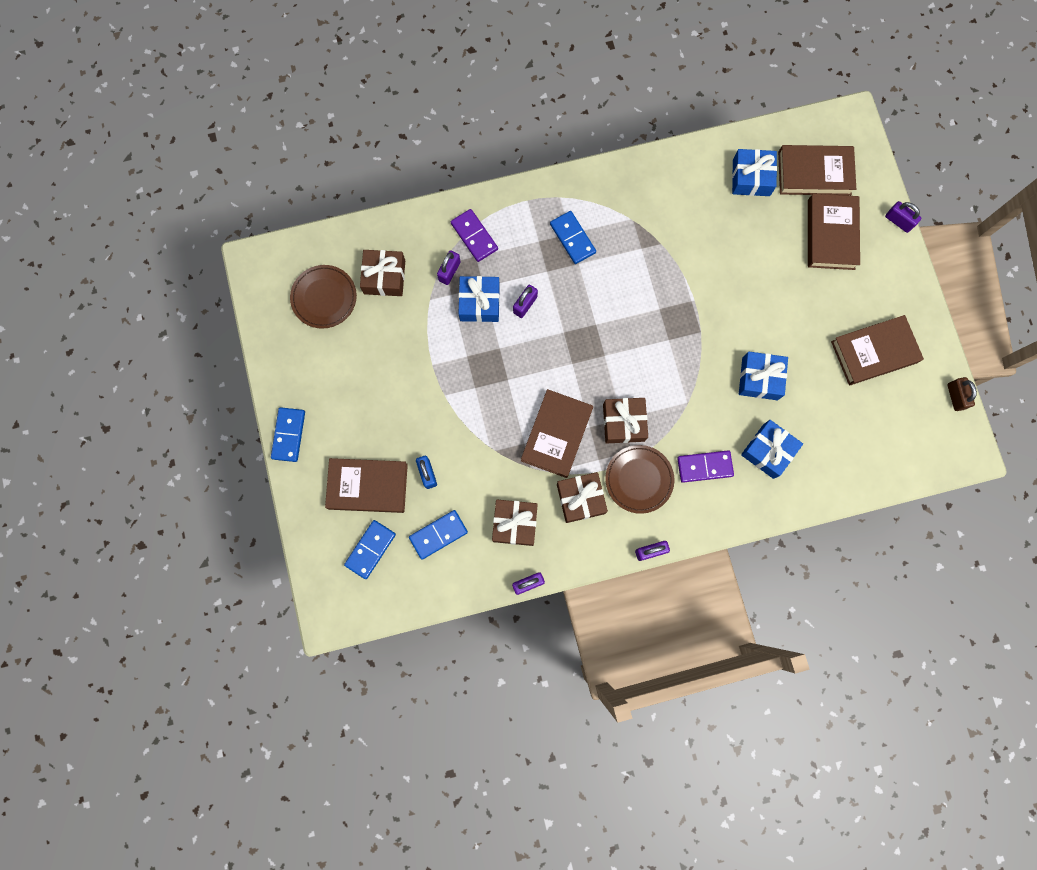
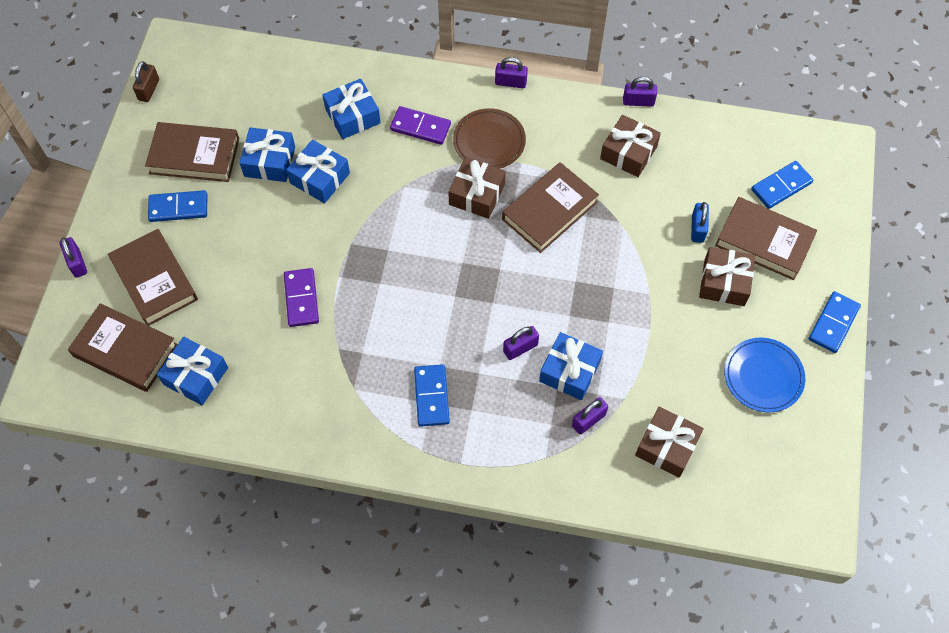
camera: 155 degrees left, 15 degrees down
brown plate [290,265,357,329] -> none
blue domino [409,510,468,560] -> blue domino moved to [148,190,207,222]
purple domino [451,209,498,262] -> purple domino moved to [284,268,319,327]
brown gift [557,472,608,523] -> brown gift moved to [699,247,755,306]
brown book [808,194,860,270] -> brown book turned 60 degrees counterclockwise [108,229,198,326]
none -> blue gift [240,127,295,182]
none -> blue plate [724,337,805,412]

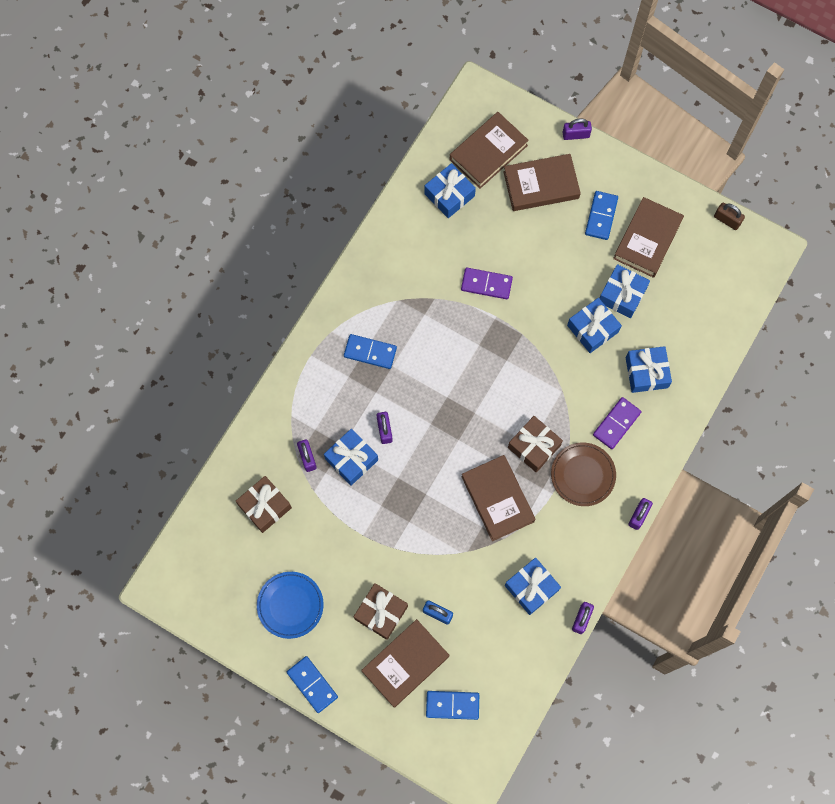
camera: 110 degrees right, 10 degrees up
brown gift [600,115,661,177] -> blue gift [505,558,561,615]
blue domino [751,161,813,209] -> blue domino turned 75 degrees counterclockwise [426,691,479,720]

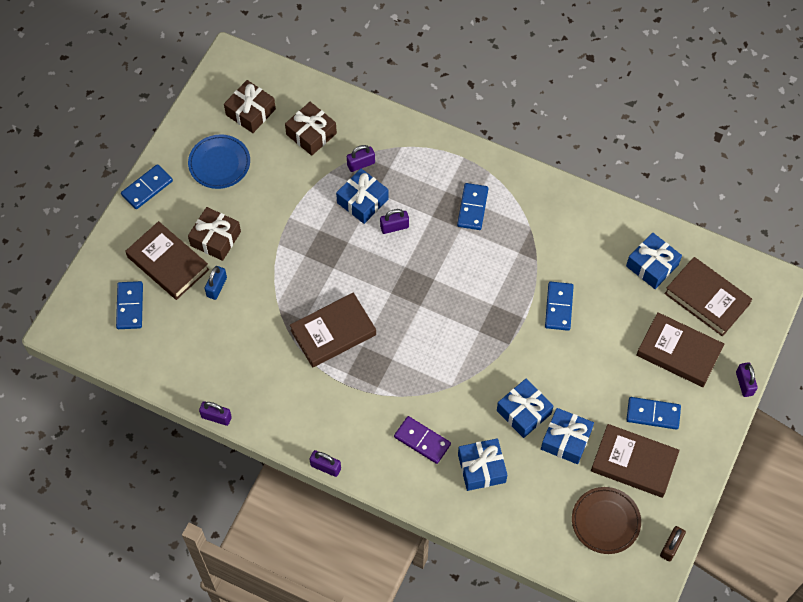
camera: 85 degrees right, 10 degrees down
purple domino [461,268,513,299] -> blue domino [545,282,574,331]
brown book [503,154,581,211] -> brown book turned 45 degrees counterclockwise [637,312,724,387]
blue gift [505,558,561,615] -> none
brown gift [508,416,563,472] -> brown gift moved to [224,80,276,133]
brown plate [551,442,616,506] -> brown plate moved to [572,487,641,554]

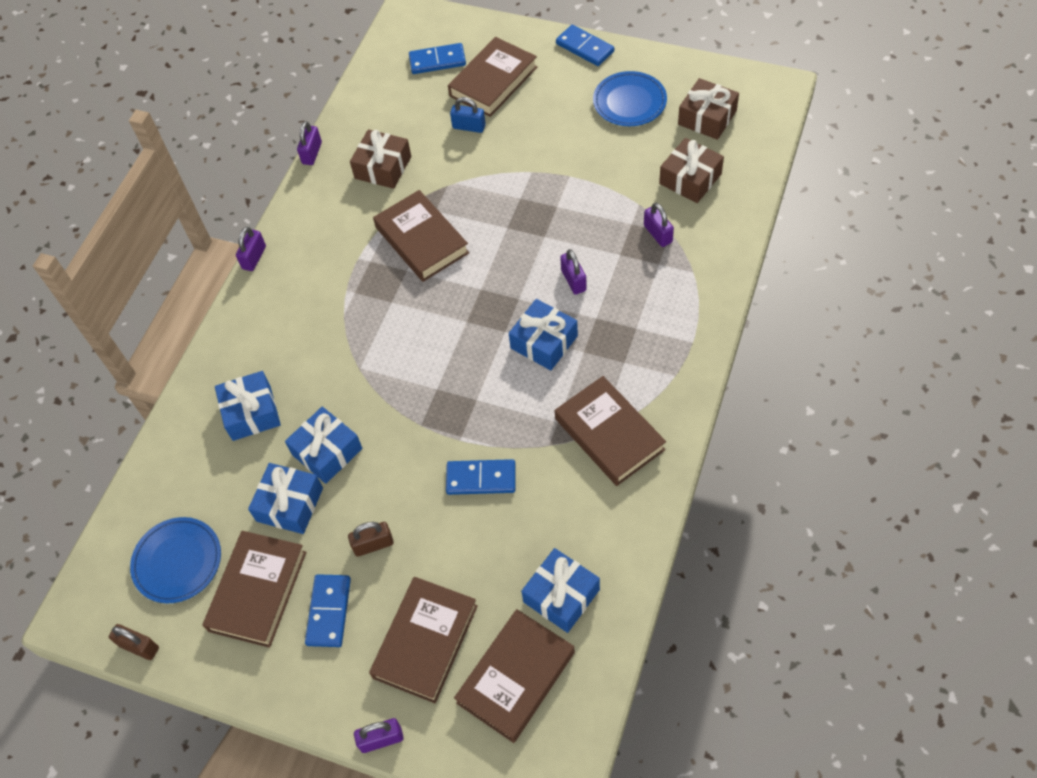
camera: 90 degrees right, 5 degrees down
brown gift [188,207,241,261] -> brown gift moved to [350,129,411,189]
blue gift [336,169,389,224] -> blue gift moved to [509,299,578,370]
purple domino [394,416,451,464] -> none
blue domino [457,183,488,230] -> none
brown plate [572,487,641,554] -> blue plate [130,517,221,603]
none -> brown padlock [348,522,394,557]
none -> brown book [555,376,666,486]

